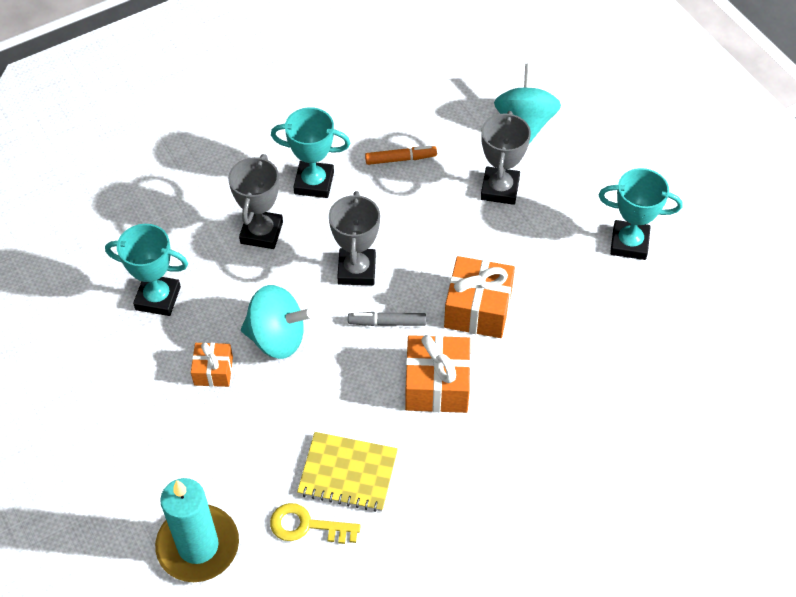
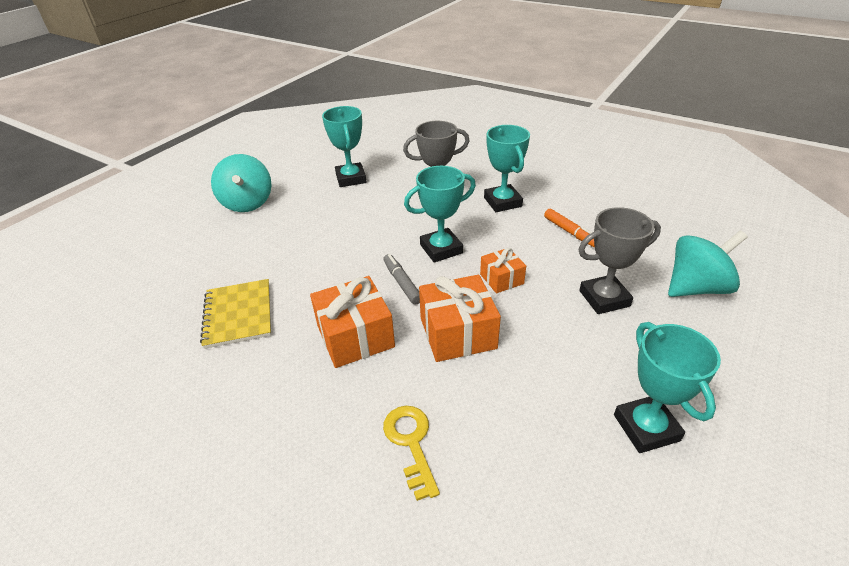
camera: 65 degrees right, 15 degrees down
turquoise candle [155,478,239,582] -> none
orange gift [191,342,233,387] -> orange gift moved to [480,248,526,293]
turquoise spinning top [241,285,313,359] -> turquoise spinning top moved to [211,154,271,212]
yellow key [270,503,361,544] -> yellow key moved to [383,406,440,501]
grey trophy [329,191,380,285] -> turquoise trophy [404,166,476,262]

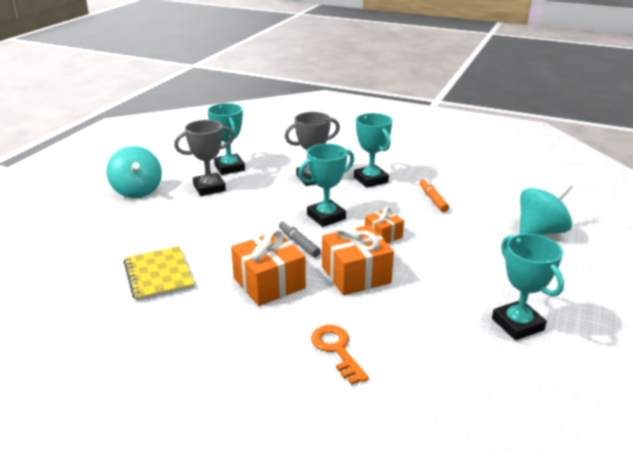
camera: 10 degrees left, 10 degrees down
yellow key [383,406,440,501] -> orange key [311,325,369,385]
orange marker [544,209,595,247] -> orange marker turned 150 degrees counterclockwise [420,178,449,212]
grey trophy [578,207,661,314] -> grey trophy moved to [174,120,234,196]

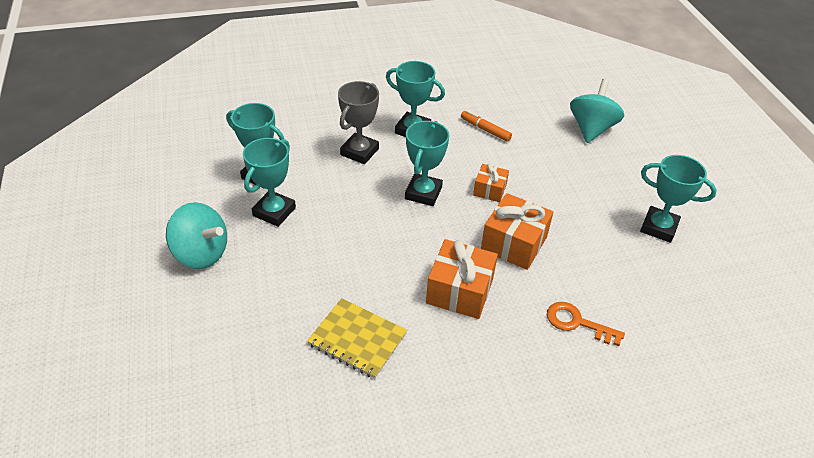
camera: 40 degrees left, 15 degrees up
grey trophy [174,120,234,196] -> turquoise trophy [243,138,296,227]
grey marker [279,220,321,257] -> none

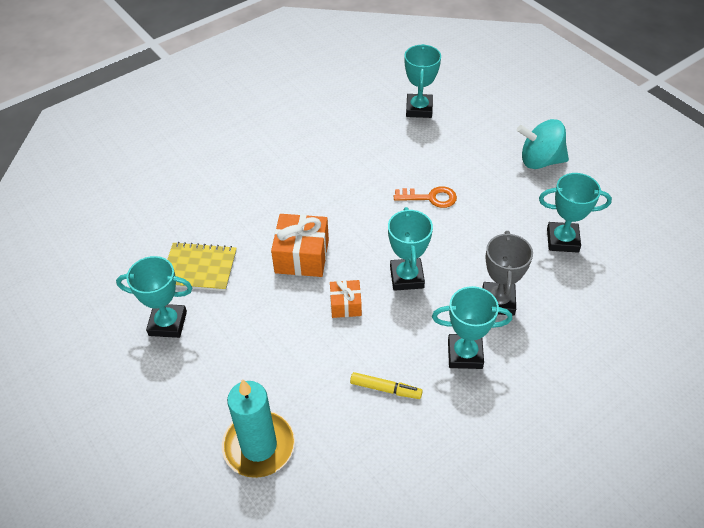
camera: 160 degrees right, 5 degrees up
turquoise trophy [243,138,296,227] -> turquoise trophy moved to [404,44,441,118]
yellow notebook [307,298,407,379] -> yellow notebook moved to [167,242,237,291]
orange gift [426,239,498,319] -> none
orange marker [461,110,512,142] -> yellow marker [350,372,423,399]
orange key [547,302,625,346] -> orange key moved to [394,186,457,208]
turquoise spinning top [570,79,624,143] -> turquoise candle [222,379,295,478]

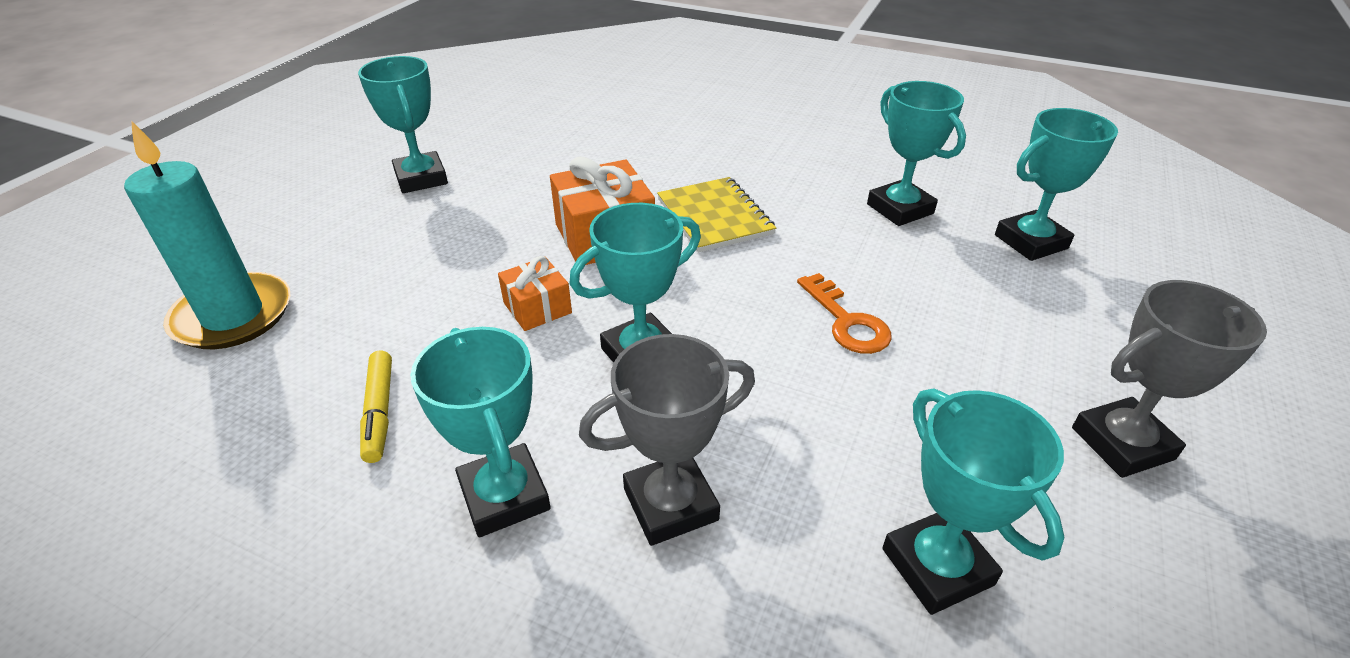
camera: 60 degrees right, 10 degrees down
yellow notebook [167,242,237,291] -> yellow notebook moved to [657,177,776,252]
turquoise spinning top [517,119,569,169] -> grey trophy [1072,280,1267,478]
none -> turquoise trophy [867,81,966,226]

